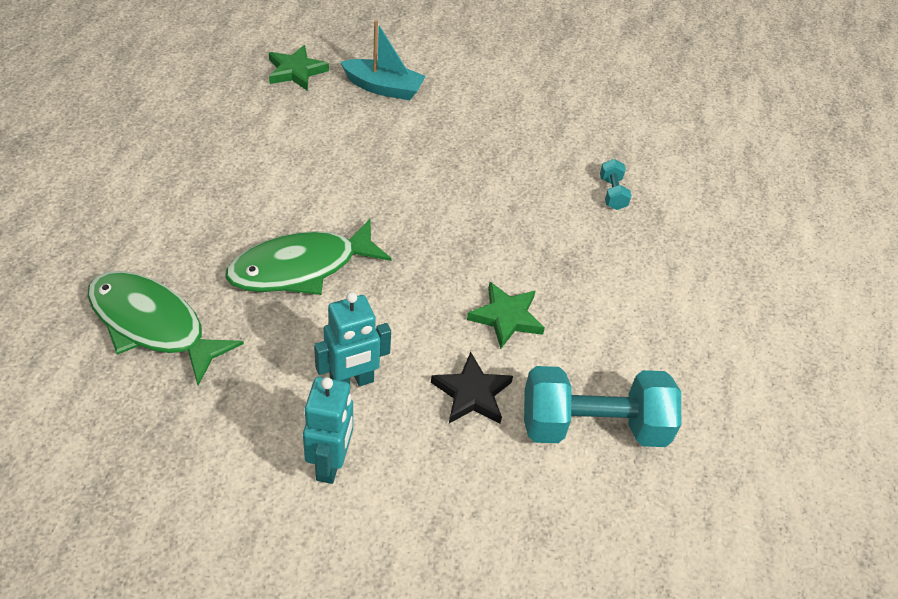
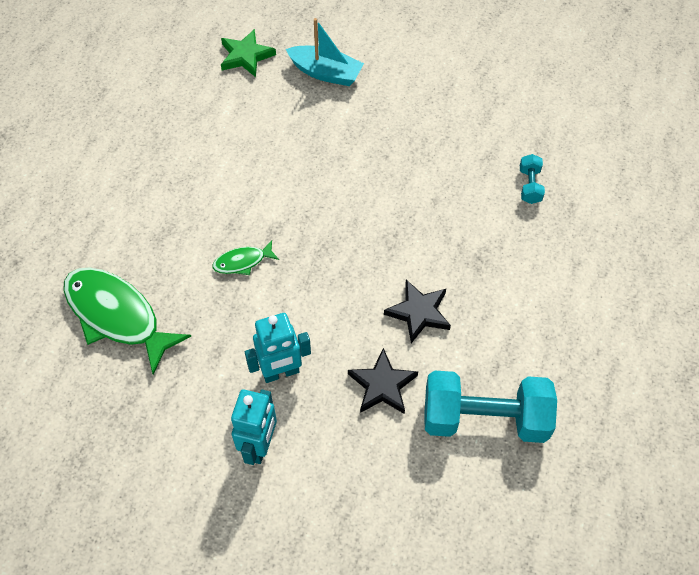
camera: 10 degrees right, 10 degrees up
green fish [225,219,392,295] -> green fish [212,240,279,275], size x0.47
green star [467,282,545,349] -> black star [384,280,451,343]

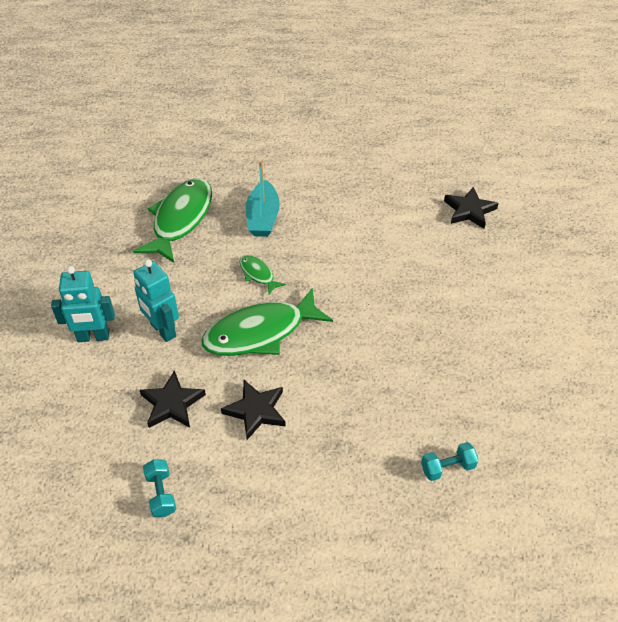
camera: 70 degrees right, 10 degrees down
green star [221,29,276,77] -> black star [444,187,499,229]
turquoise boat [286,18,364,86] -> turquoise boat moved to [246,161,280,237]
turquoise dumbbell [424,370,557,443] -> turquoise dumbbell [143,459,176,517], size x0.44
none -> green fish [201,287,333,356]

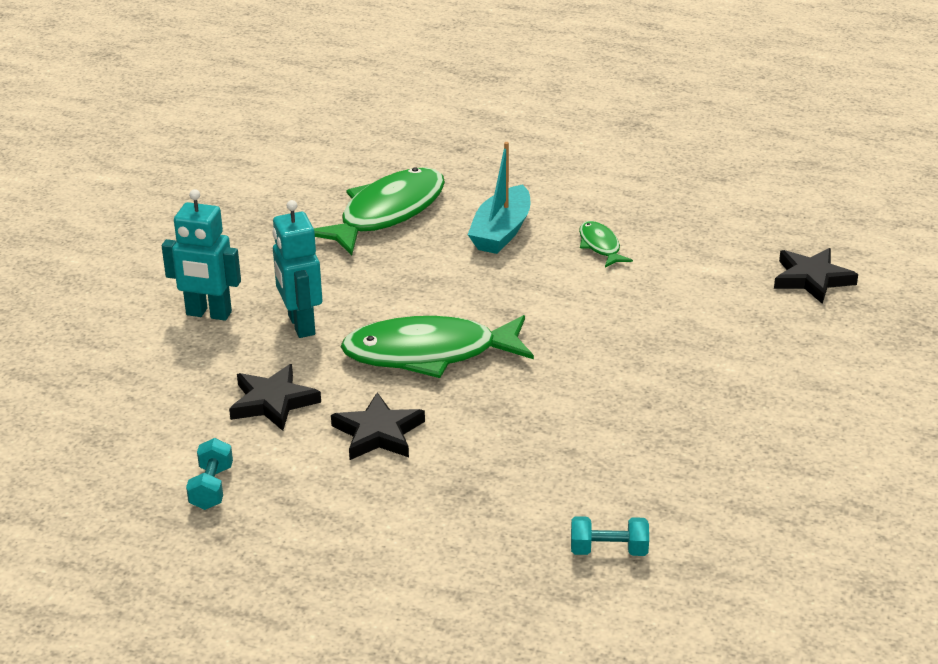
camera: 20 degrees right, 15 degrees down
green fish [239,255,286,294] -> green fish moved to [579,221,633,267]

